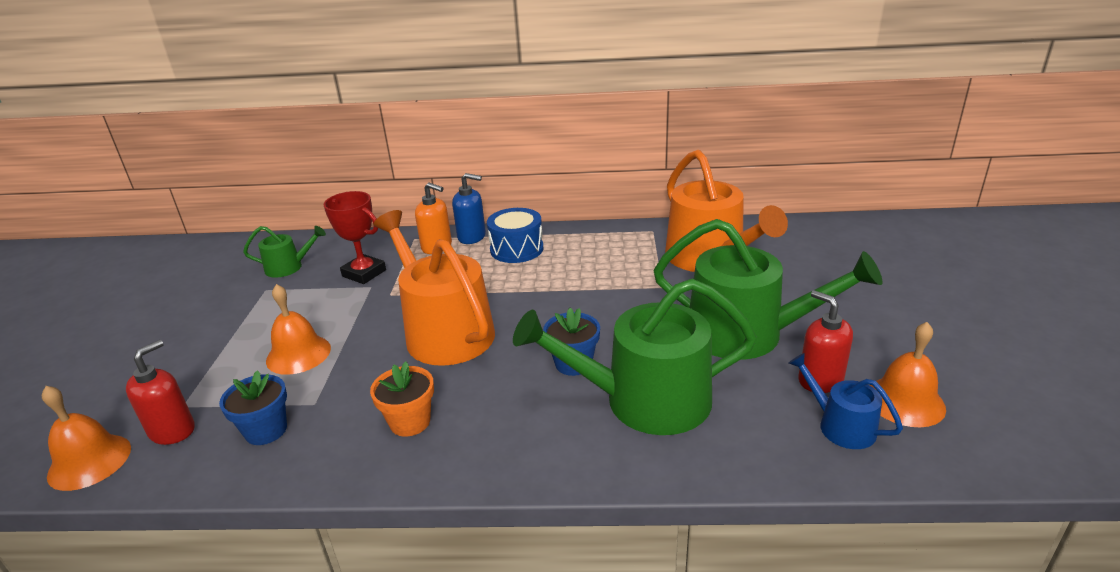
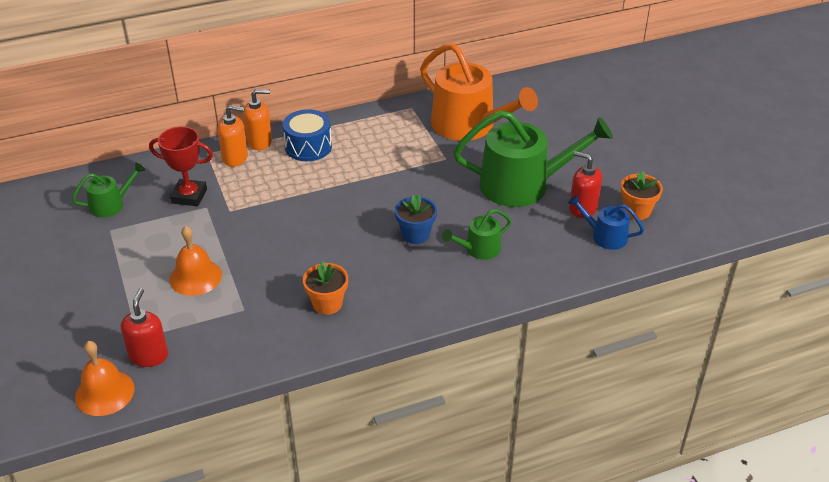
camera: 25 degrees left, 10 degrees up
blue flower pot [219,370,287,445] -> none
orange watering can [373,210,495,366] -> none
blue soap dispenser [452,173,486,244] -> orange soap dispenser [243,89,272,150]
green watering can [513,279,757,435] -> green watering can [442,209,512,260], size x0.48
orange bell [870,322,946,427] -> orange flower pot [621,171,663,220]

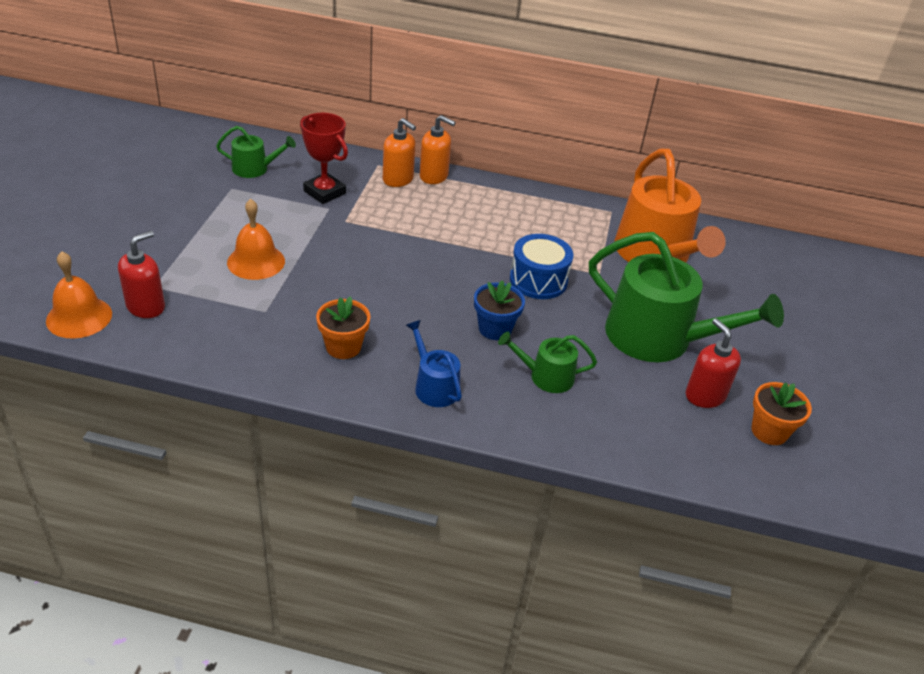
camera: 30 degrees right, 0 degrees up
blue drum [283,109,332,161] -> blue drum moved to [510,234,573,299]
blue watering can [568,195,644,250] -> blue watering can moved to [406,320,462,407]

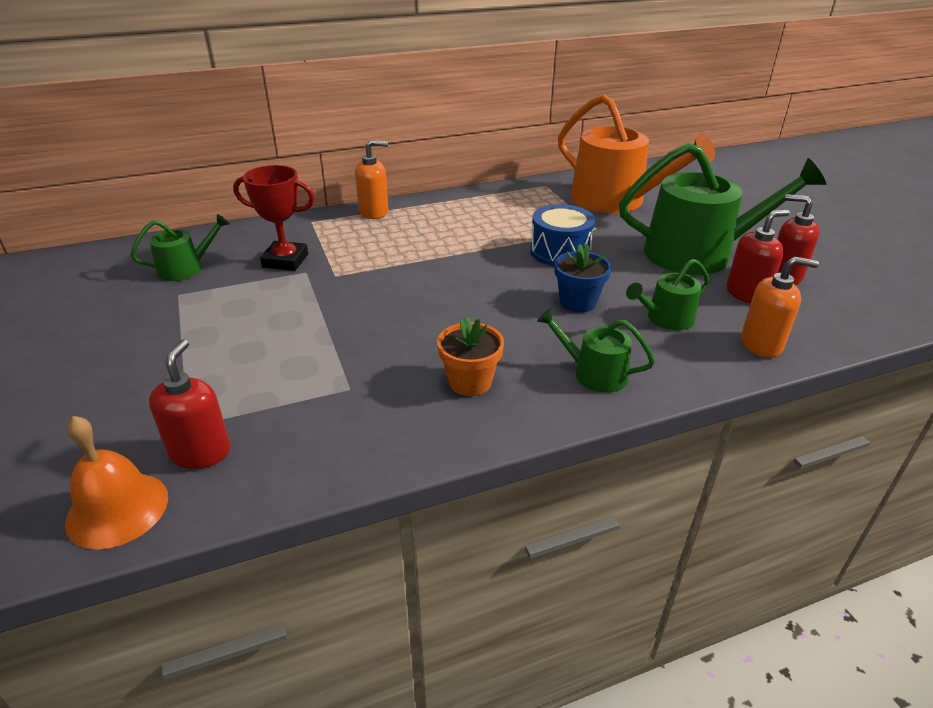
camera: 30 degrees left, 5 degrees down
orange bell [227,199,285,280] -> none
orange soap dispenser [383,118,416,187] -> orange soap dispenser moved to [741,256,819,358]
blue watering can [406,320,462,407] -> green watering can [537,308,655,393]
orange flower pot [751,382,812,445] -> none
none -> red soap dispenser [726,210,790,303]

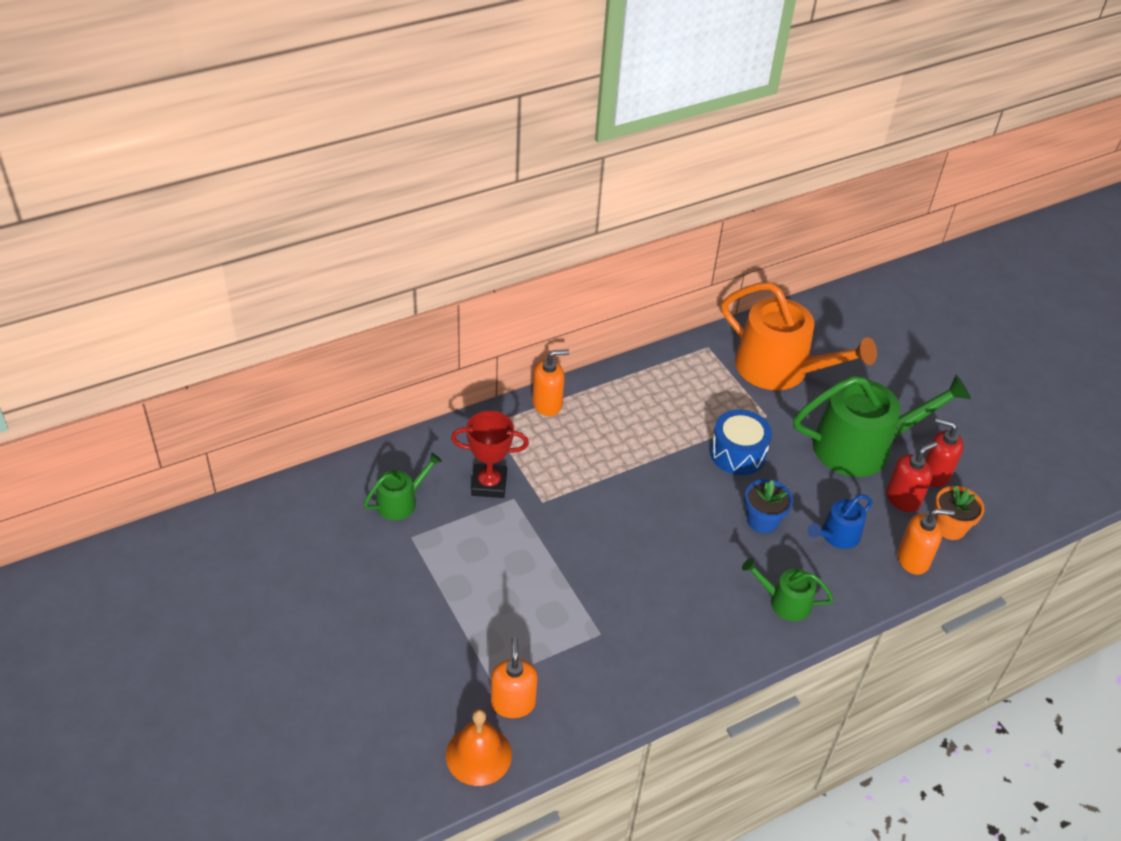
camera: 10 degrees left, 10 degrees up
red soap dispenser [149,339,230,469] -> orange soap dispenser [491,637,538,718]
orange flower pot [437,316,504,396] -> orange flower pot moved to [935,486,984,540]
green watering can [626,259,710,330] -> blue watering can [807,494,873,549]

